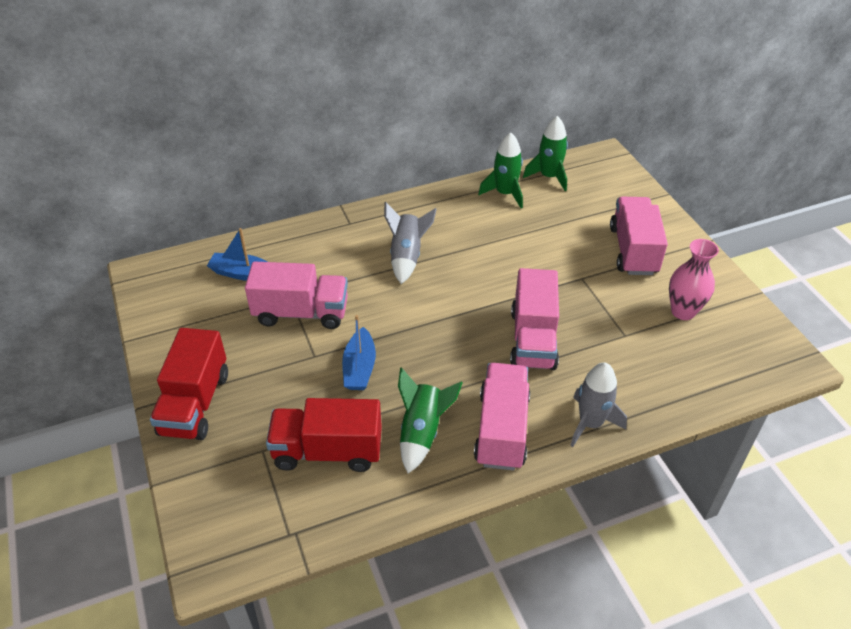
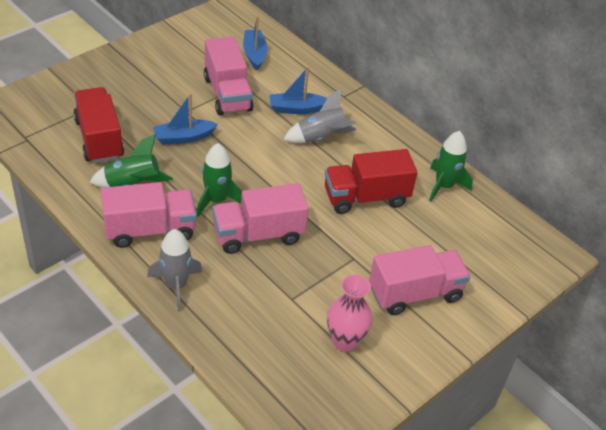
camera: 65 degrees right, 0 degrees up
red truck [150,328,228,440] -> red truck moved to [325,149,418,214]
green rocket [523,116,568,191] -> green rocket moved to [197,143,242,217]
none -> blue boat [270,67,327,114]

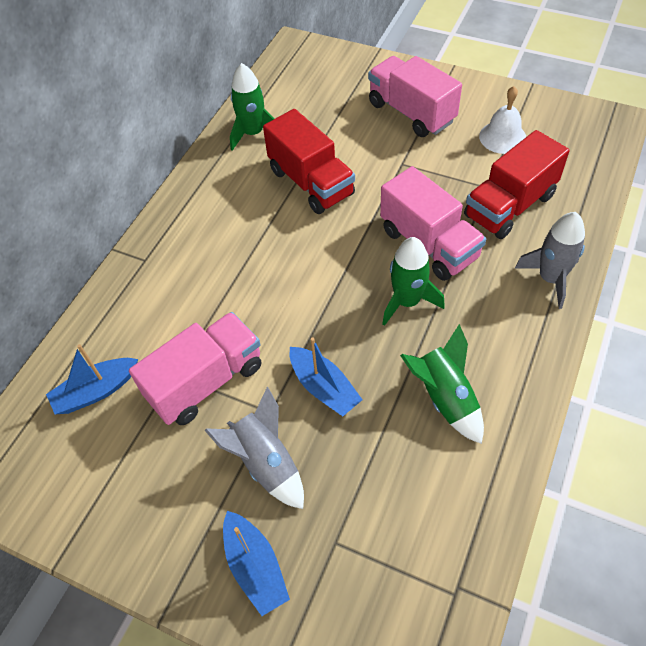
camera: 105 degrees left, 10 degrees up
red truck [73,87,124,163] -> red truck moved to [464,130,570,239]
pink truck [101,182,197,248] -> none
blue boat [270,67,327,114] -> blue boat moved to [223,511,290,616]
grey rocket [283,88,356,143] -> grey rocket moved to [204,387,304,509]
pink vase [327,275,372,352] -> white bell [479,86,526,154]

